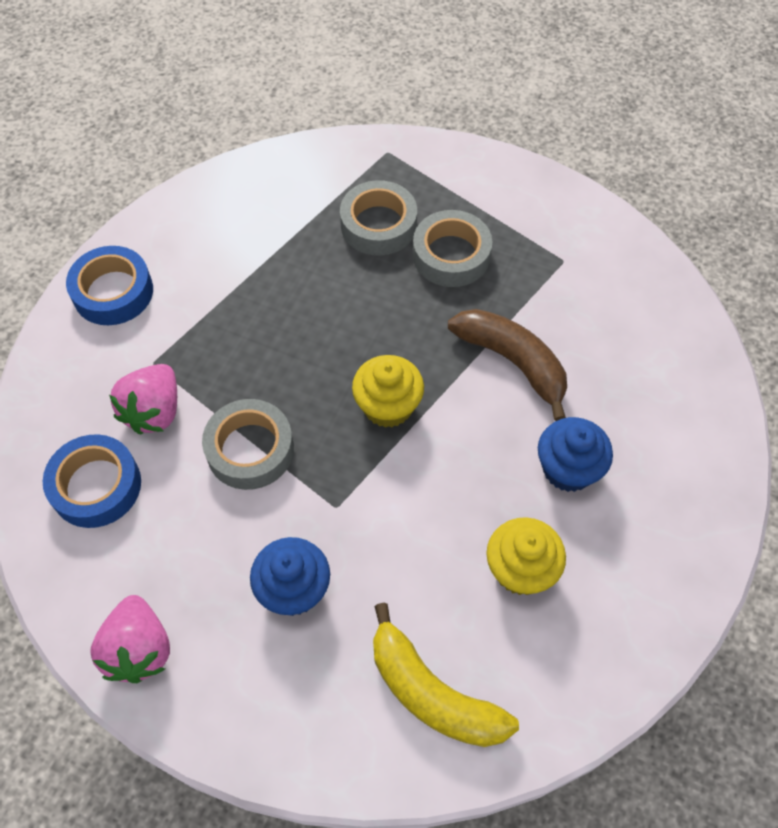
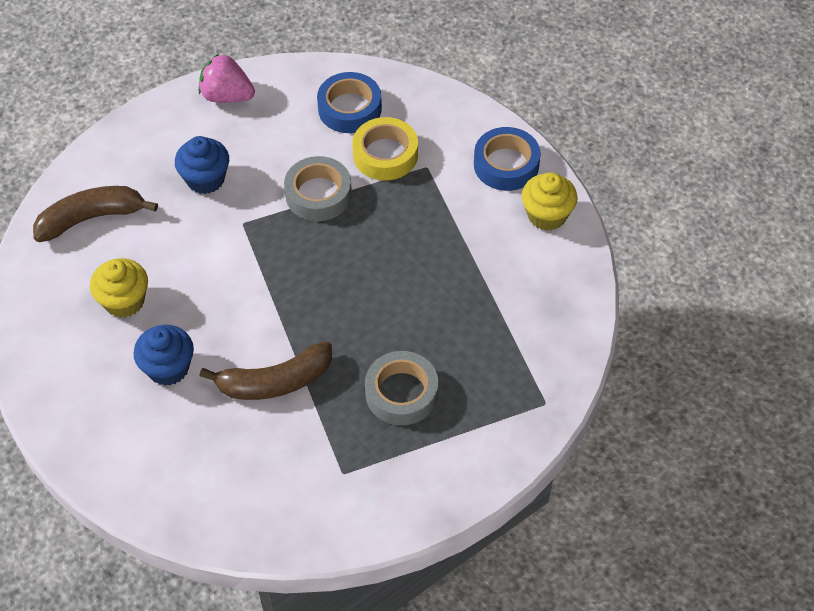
camera: 120 degrees right, 5 degrees down
pink strawberry [109,364,177,434] -> yellow tape [352,117,418,180]
grey tape [340,180,417,256] -> none
yellow cupcake [352,355,424,428] -> yellow cupcake moved to [521,172,578,231]
yellow banana [373,603,519,747] -> brown banana [33,186,158,242]

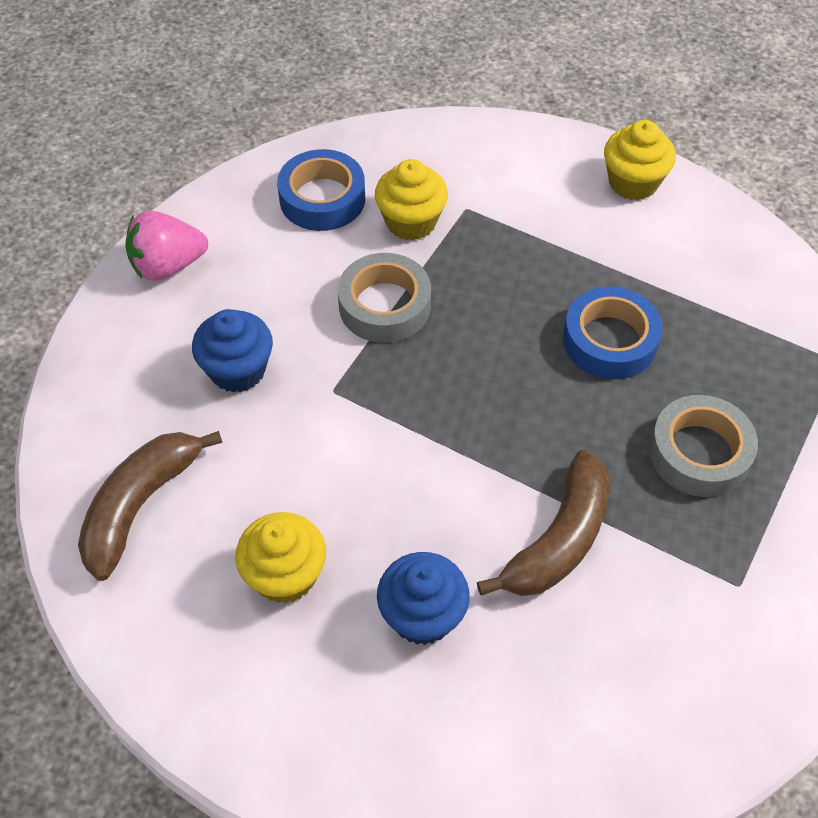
camera: 40 degrees left, 0 degrees up
yellow tape [352,117,418,180] -> yellow cupcake [375,159,448,241]
blue tape [474,127,541,191] -> blue tape moved to [563,286,662,379]

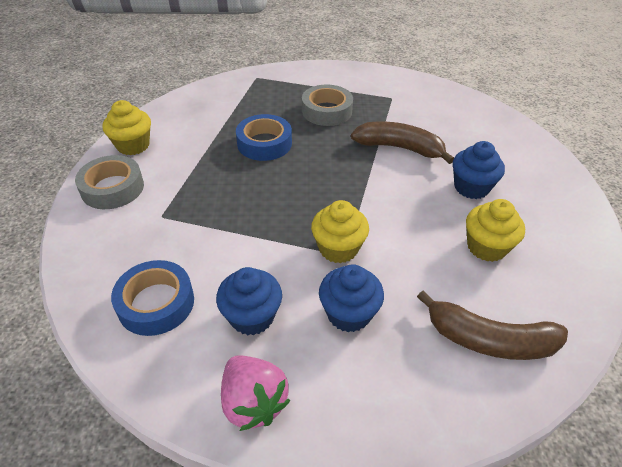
camera: 105 degrees left, 10 degrees down
grey tape [338,253,431,343] -> grey tape moved to [75,155,144,209]
yellow cupcake [375,159,448,241] -> yellow cupcake moved to [311,200,369,263]
none -> blue cupcake [216,267,282,335]

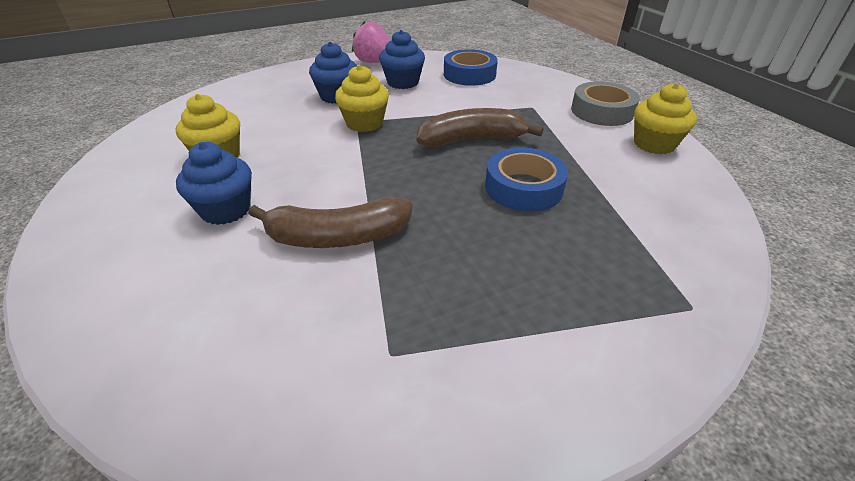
camera: 155 degrees right, 5 degrees down
grey tape [302,85,353,126] -> none
brown banana [417,290,568,360] -> brown banana moved to [416,108,543,147]

